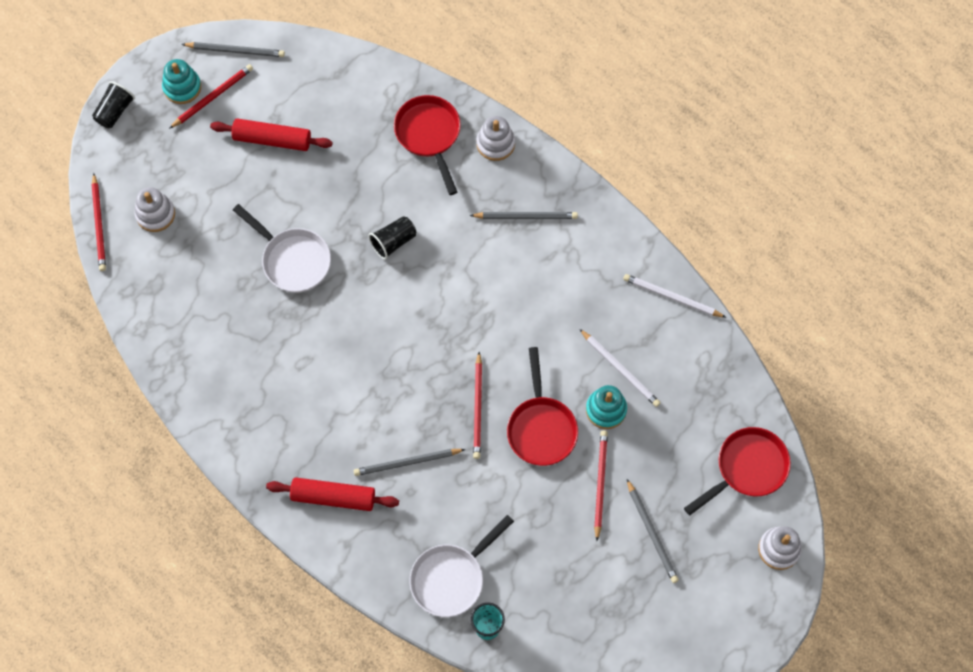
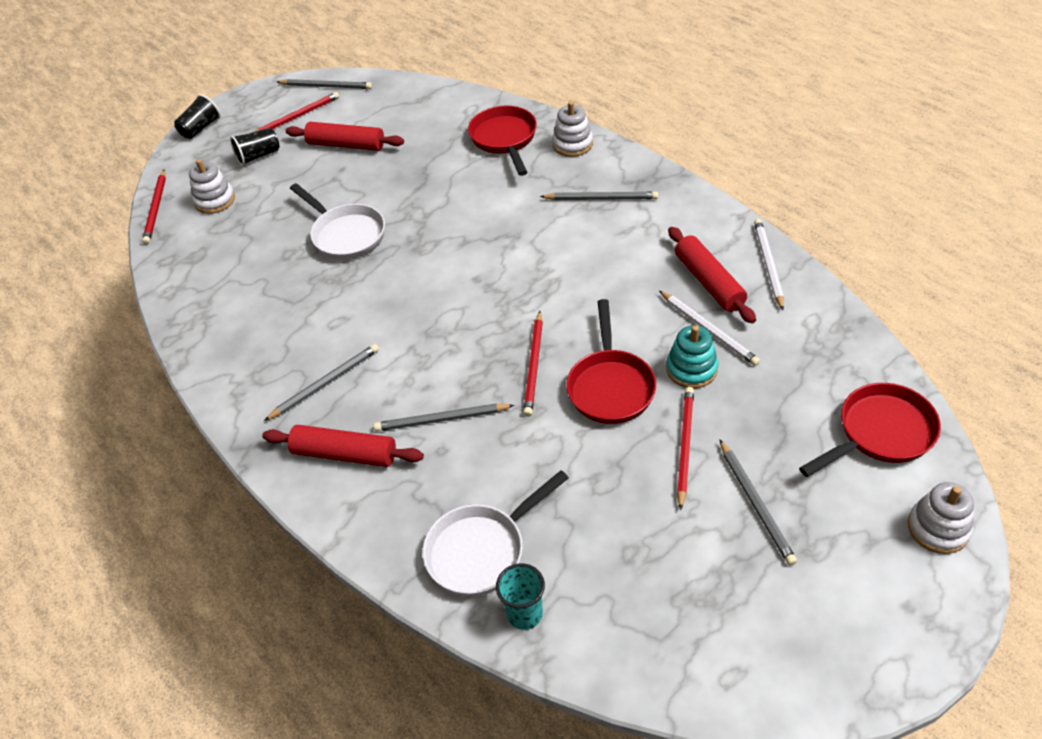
camera: 10 degrees right, 20 degrees down
turquoise stacking toy [162,59,201,104] -> none
black cup [368,216,416,260] -> black cup moved to [230,128,280,166]
white pencil [623,274,727,318] -> white pencil turned 60 degrees clockwise [754,219,784,310]
none -> grey pencil [264,344,379,421]
none -> red rolling pin [668,227,756,324]

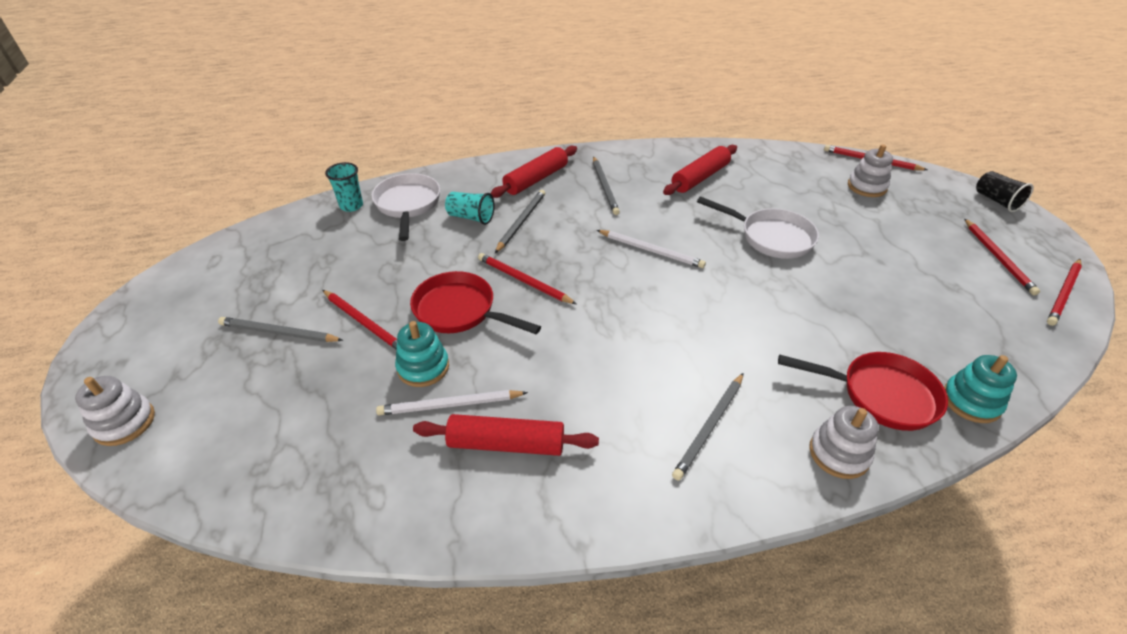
camera: 115 degrees right, 5 degrees down
black cup [230,128,280,166] -> none
grey pencil [277,79,372,89] -> red pencil [1047,259,1082,326]
red rolling pin [286,122,404,151] -> red rolling pin moved to [663,145,737,195]
white pan [290,183,385,260] -> white pan turned 135 degrees counterclockwise [697,196,819,259]
white pencil [754,219,784,310] -> white pencil moved to [597,230,706,268]
red pan [799,383,941,477] -> none
none -> turquoise cup [445,192,495,225]
none -> turquoise stacking toy [944,355,1017,423]

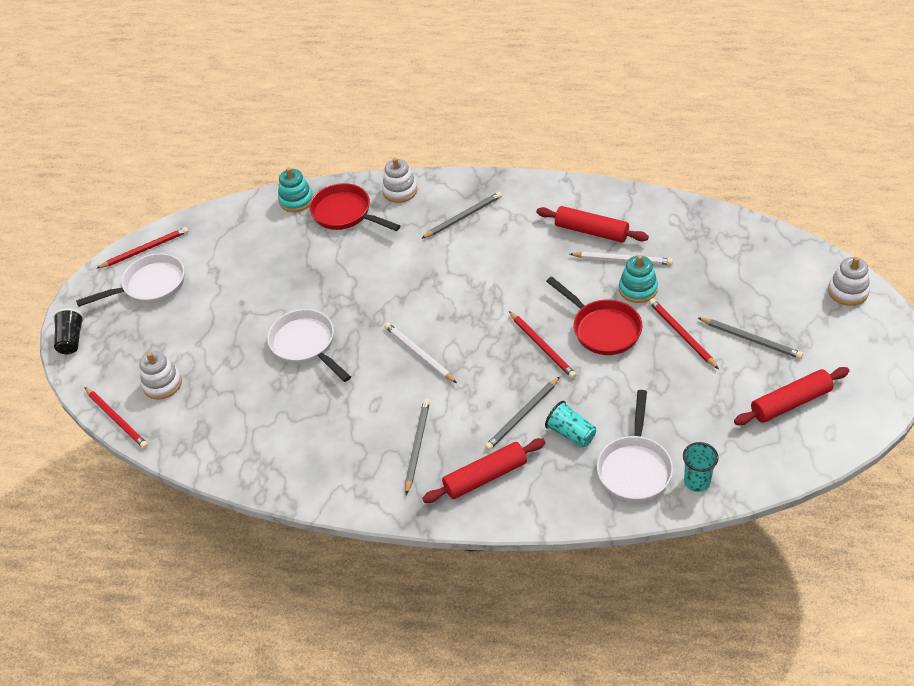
camera: 155 degrees left, 5 degrees up
red rolling pin [663,145,737,195] -> red rolling pin moved to [734,367,849,425]
red pencil [964,218,1040,295] -> white pan [76,253,185,307]

